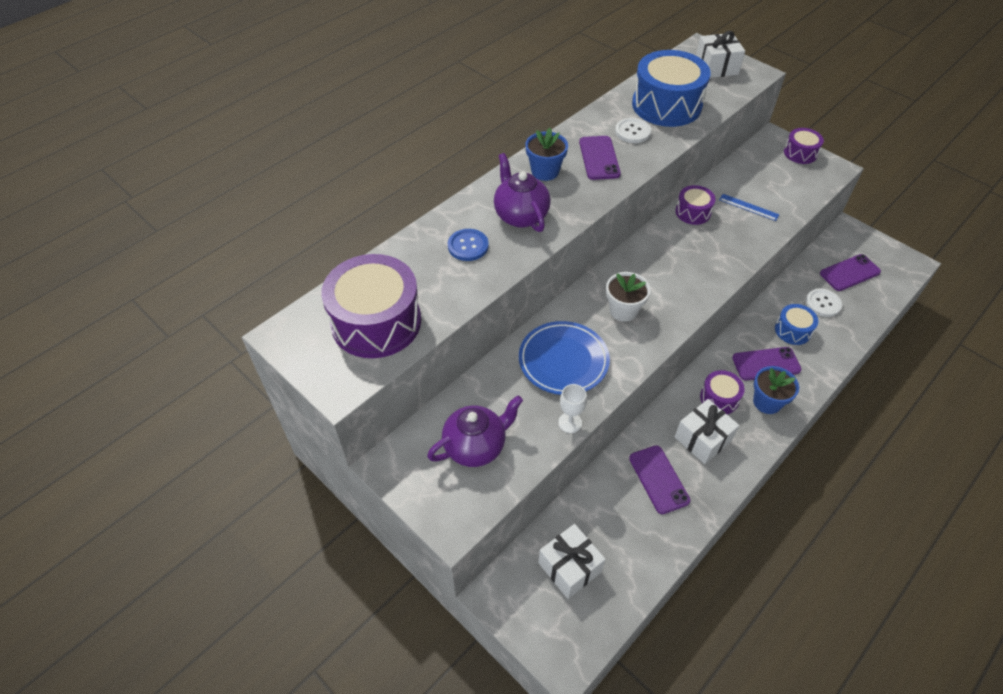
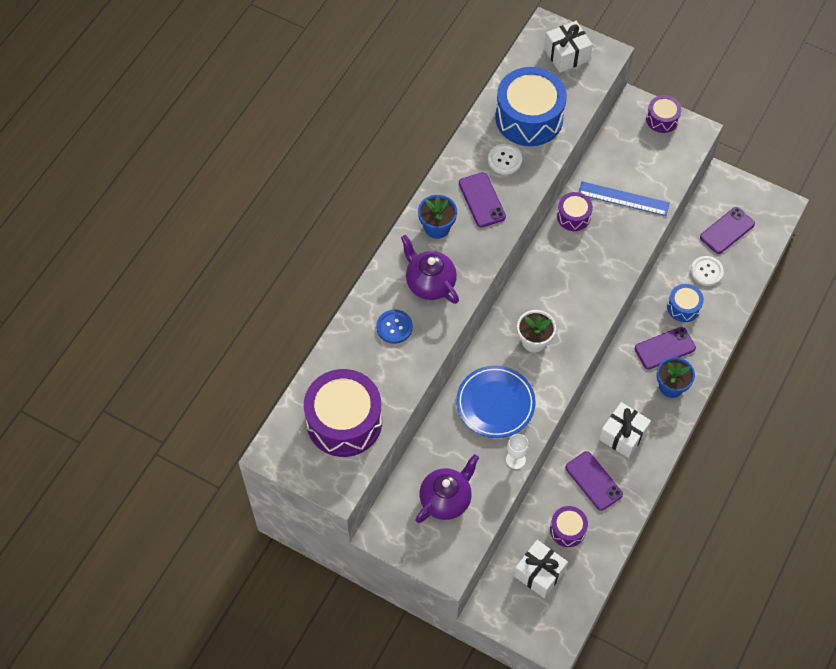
camera: 15 degrees left, 10 degrees up
purple drum [700,370,745,414] -> purple drum moved to [550,506,588,547]
blue ruler [719,194,779,221] -> blue ruler [579,181,670,216], size x1.59

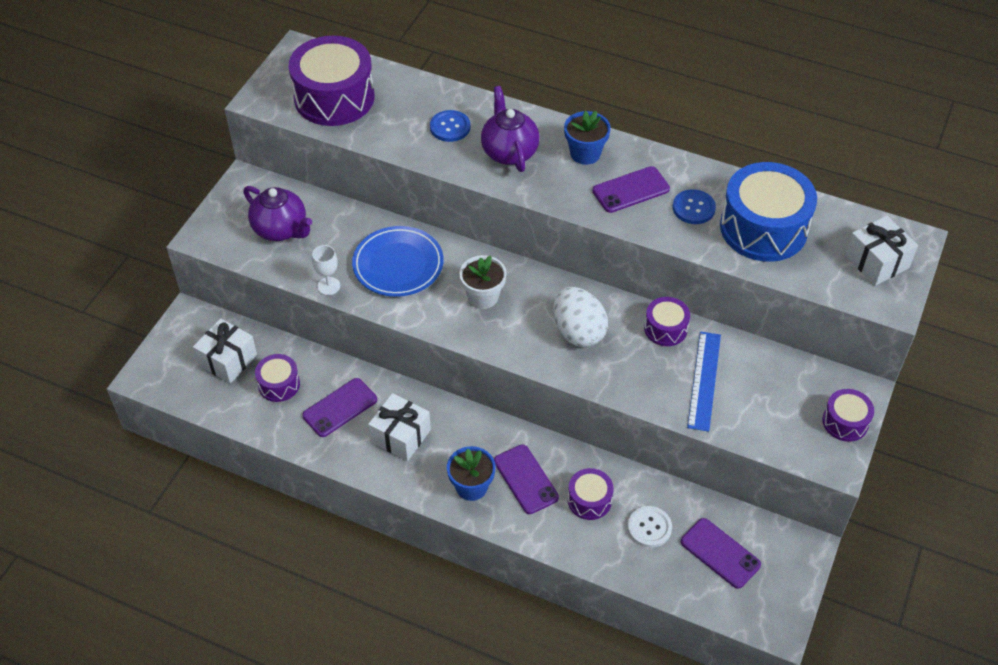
camera: 85 degrees right, 10 degrees down
purple teapot [401,235,459,304] -> purple teapot turned 60 degrees counterclockwise [481,86,540,172]
white button [488,144,522,175] -> blue button [673,189,716,224]
blue drum [667,284,704,322] -> purple drum [568,468,614,520]
none -> white egg [553,287,608,347]

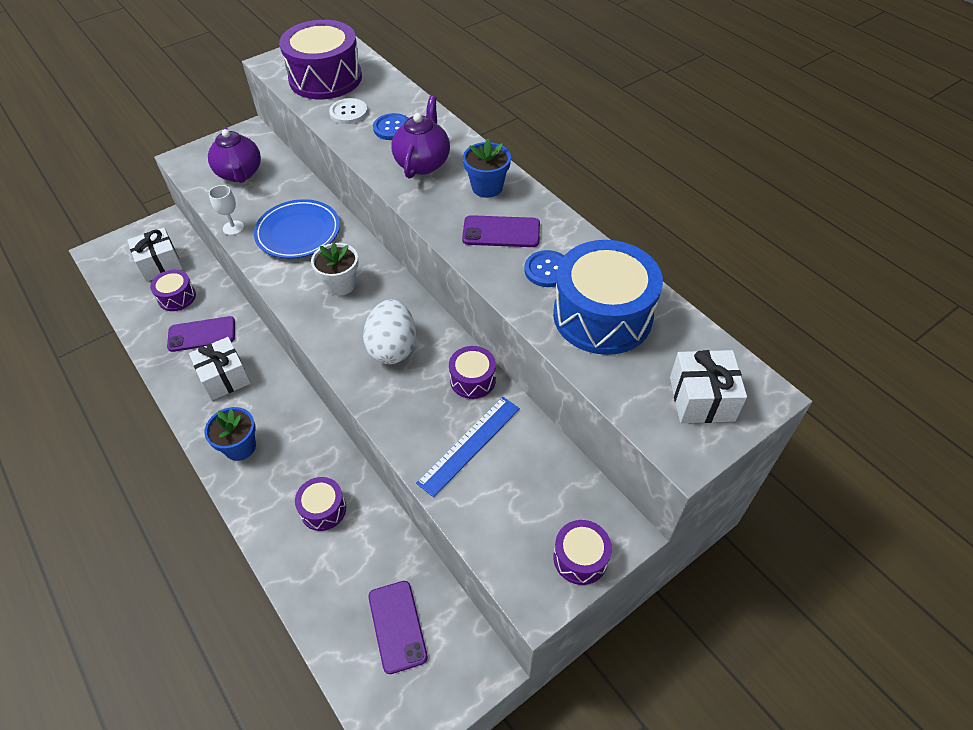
camera: 30 degrees right, 0 degrees up
purple phone [494,444,559,514] -> none
white button [627,506,672,548] -> white button moved to [329,98,368,124]

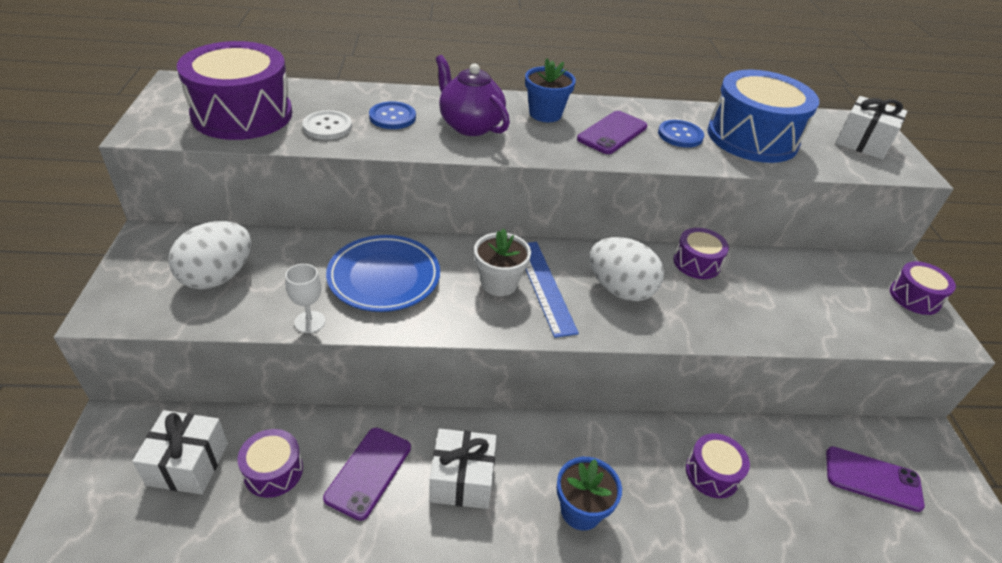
camera: 60 degrees left, 10 degrees down
purple teapot [208,127,261,183] -> white egg [168,221,251,290]
blue ruler [416,397,520,497] -> blue ruler moved to [526,242,579,338]

